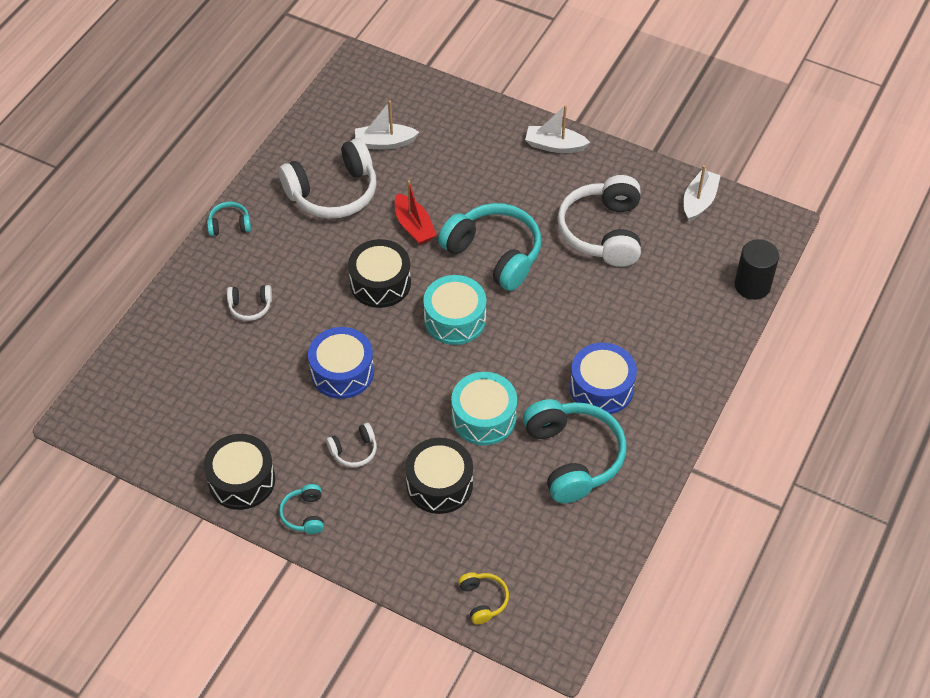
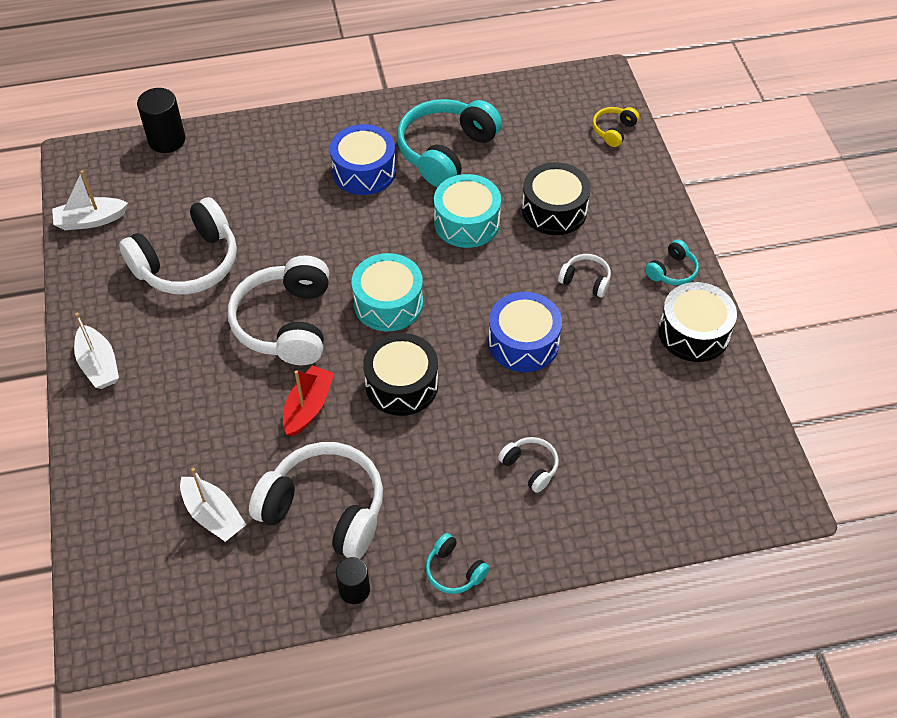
camera: 130 degrees left, 0 degrees up
turquoise headphones [438,203,541,291] -> white headphones [228,255,329,365]
none -> black cylinder [336,557,370,604]

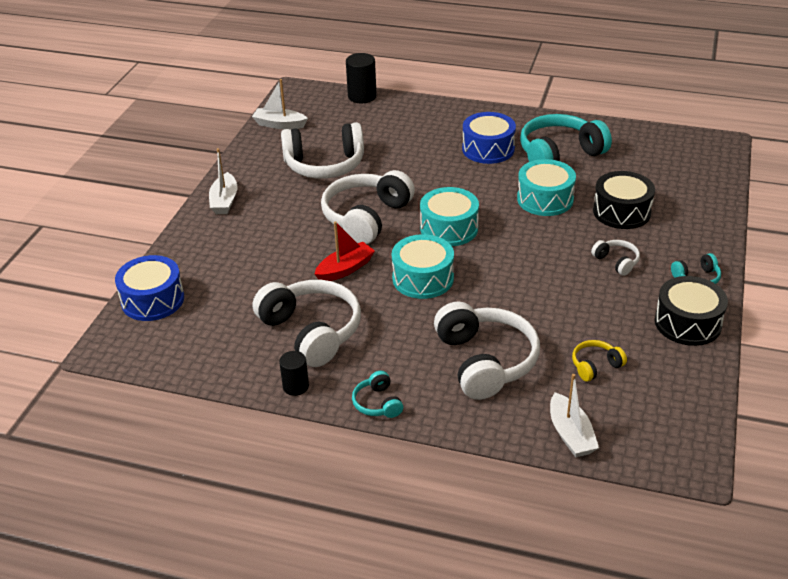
camera: 30 degrees right, 15 degrees down
white boat [180,468,246,542] -> white boat moved to [550,374,599,457]
black drum [363,333,438,416] -> turquoise drum [392,234,454,299]
blue drum [488,292,562,372] -> blue drum moved to [115,255,184,321]
white headphones [498,437,559,493] -> white headphones [434,301,540,400], size x2.16
yellow headphones [592,107,639,147] -> yellow headphones moved to [572,340,627,382]

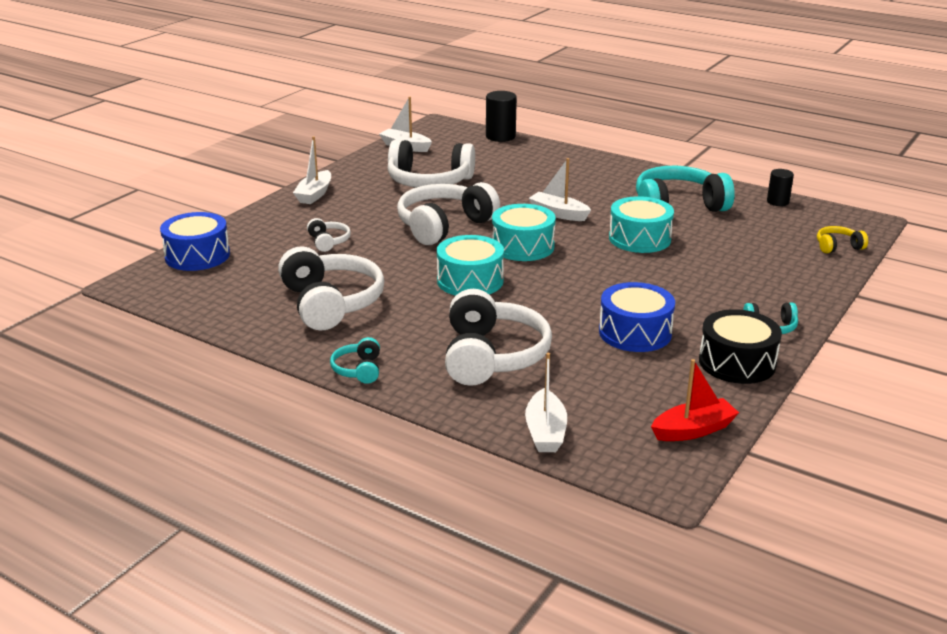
camera: 15 degrees right, 10 degrees down
black cylinder [279,351,309,396] -> black cylinder moved to [767,169,794,206]
red boat [315,221,375,281] -> red boat moved to [651,359,739,441]
blue drum [462,112,516,164] -> blue drum moved to [599,282,675,352]
yellow headphones [572,340,627,382] -> yellow headphones moved to [817,226,868,253]
white headphones [591,240,640,276] -> white headphones moved to [307,218,351,252]
black drum [593,171,655,229] -> none
none -> white boat [529,158,591,221]

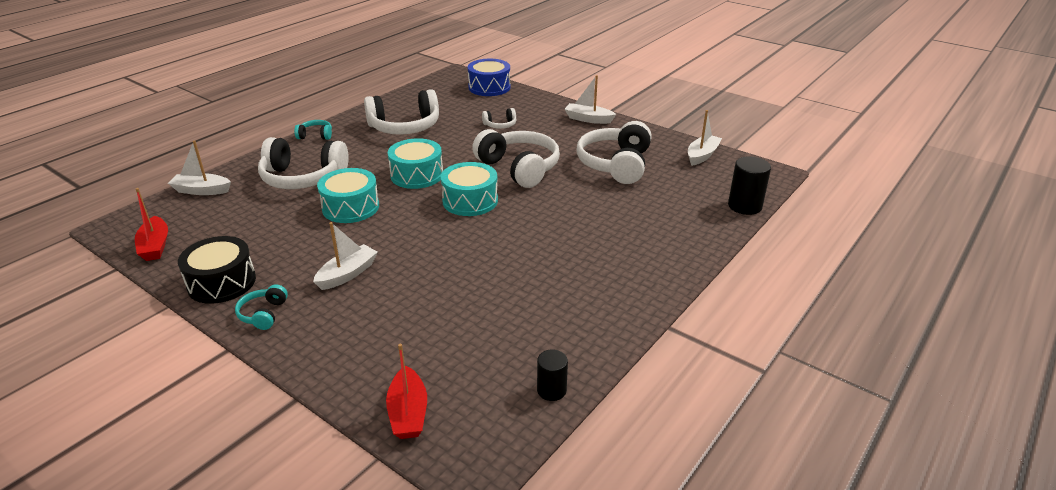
camera: 95 degrees right, 5 degrees up
white boat [529,158,591,221] -> white boat moved to [313,222,378,290]
blue drum [599,282,675,352] -> none
turquoise drum [609,196,674,253] -> turquoise drum moved to [317,168,379,223]
turquoise headphones [636,166,735,212] -> none
yellow headphones [817,226,868,253] -> red boat [386,344,427,439]

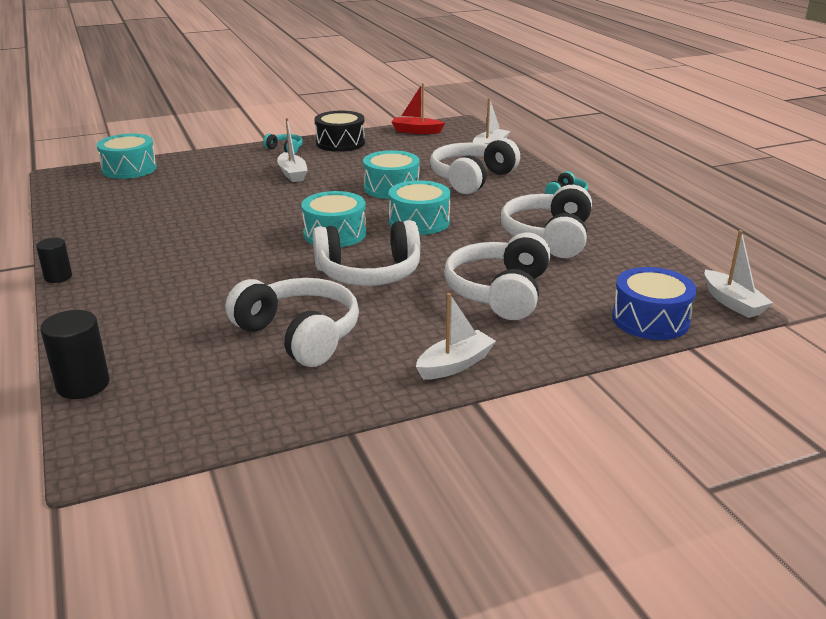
camera: 120 degrees right, 5 degrees down
red boat [386,344,427,439] -> turquoise drum [97,134,157,179]
white headphones [482,108,517,129] -> white headphones [444,233,551,320], size x2.16
black cylinder [537,350,568,401] -> black cylinder moved to [36,238,72,283]
white boat [688,110,722,166] -> white boat moved to [705,230,773,318]

